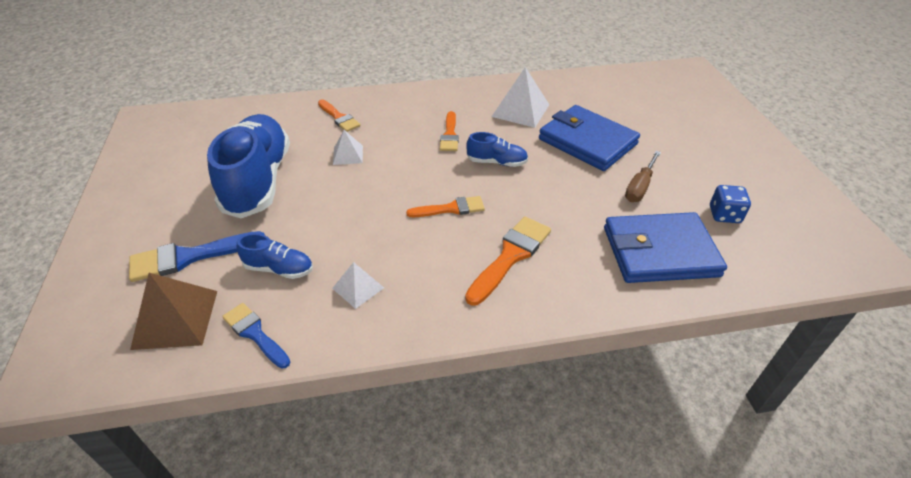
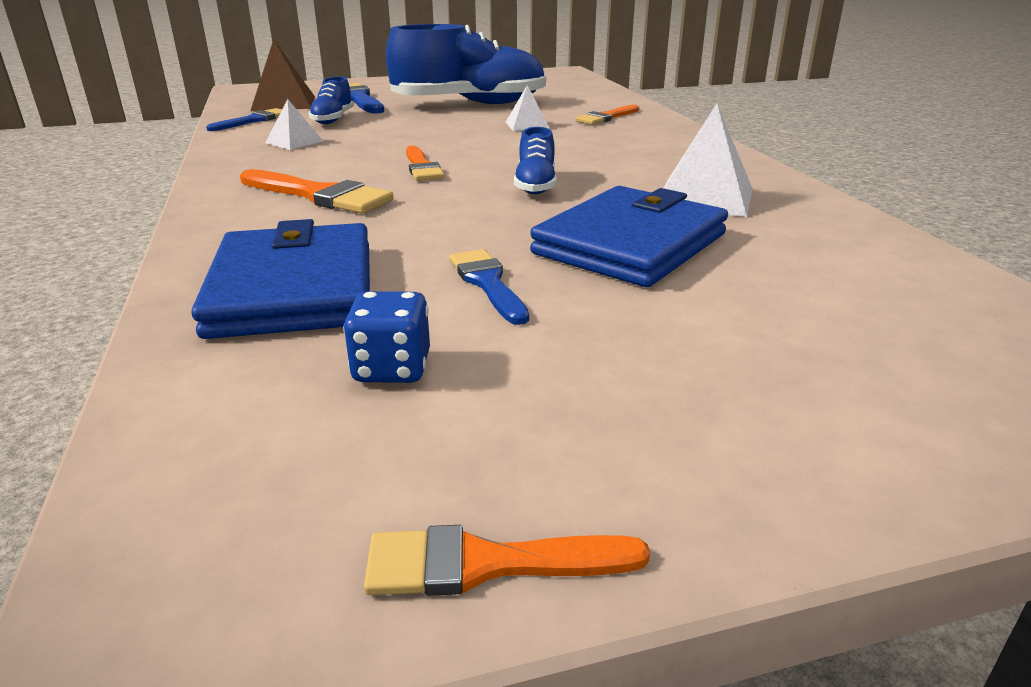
camera: 85 degrees right, 15 degrees down
orange brush [440,111,459,151] -> orange brush moved to [364,525,650,596]
brown screwdriver [625,151,661,202] -> blue brush [449,249,529,325]

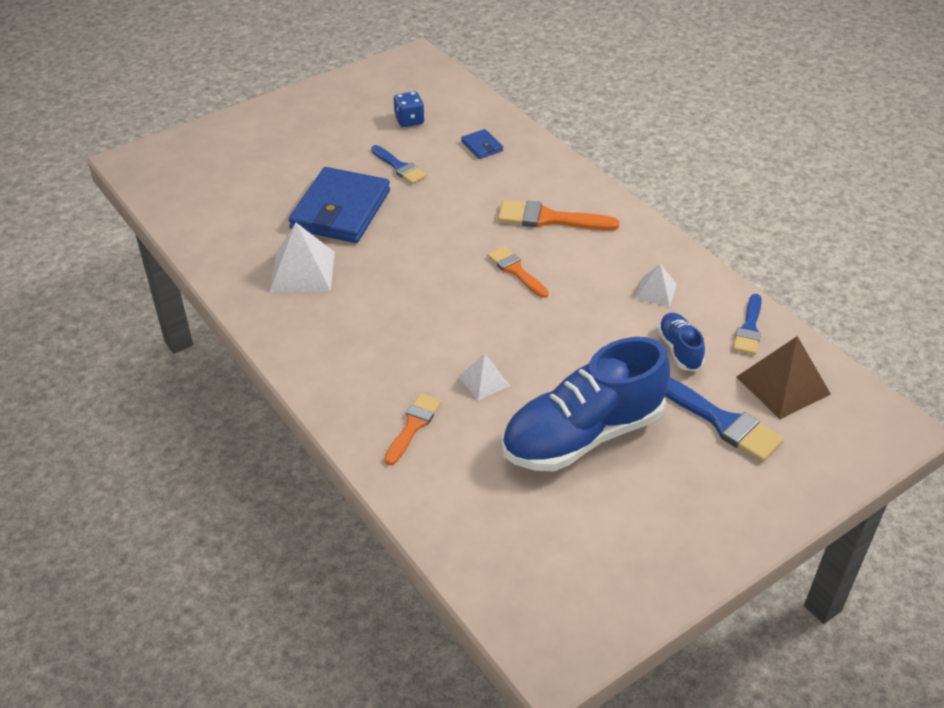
camera: 160 degrees right, 15 degrees up
blue wallet [191,219,370,339] -> blue wallet [461,129,503,159], size x0.42
orange brush [364,525,650,596] -> none
blue shoe [514,127,557,194] -> none

